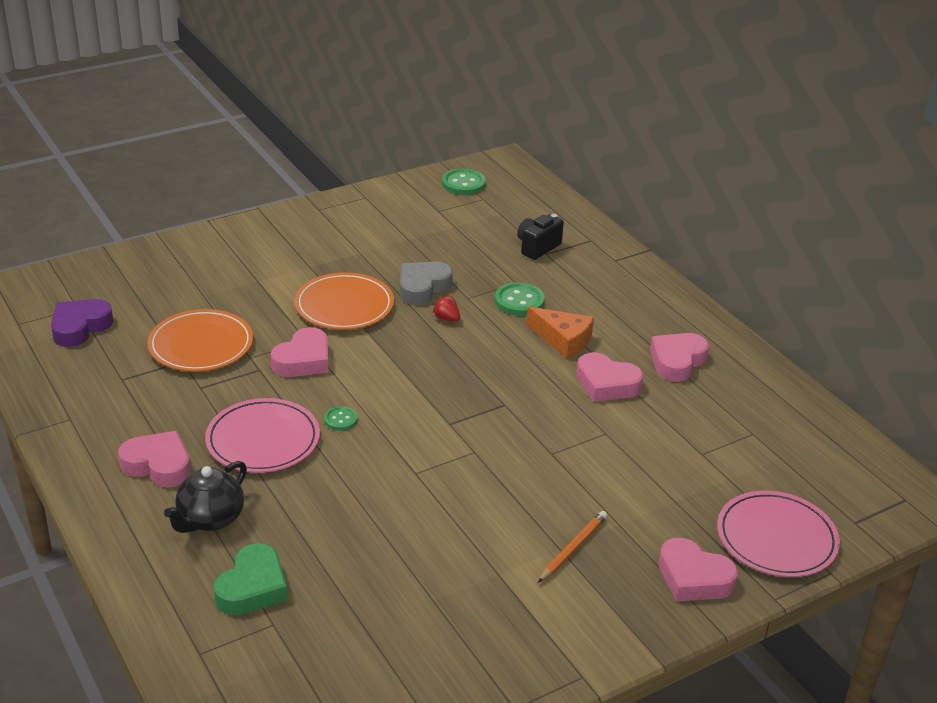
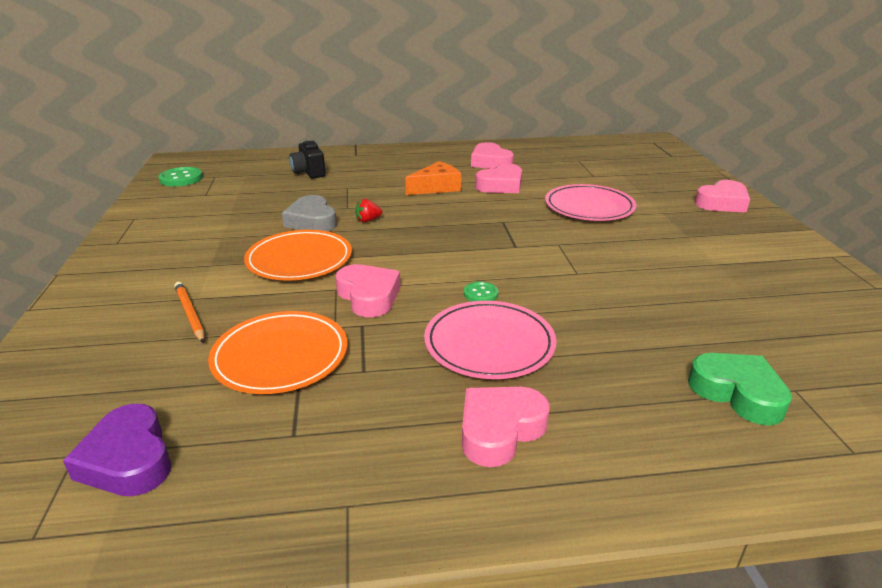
camera: 65 degrees left, 5 degrees down
black teapot [164,461,247,533] -> none
green button [495,283,545,316] -> none
orange pencil [538,511,608,583] -> orange pencil moved to [174,282,205,343]
pink plate [717,491,840,577] -> pink plate moved to [545,184,637,221]

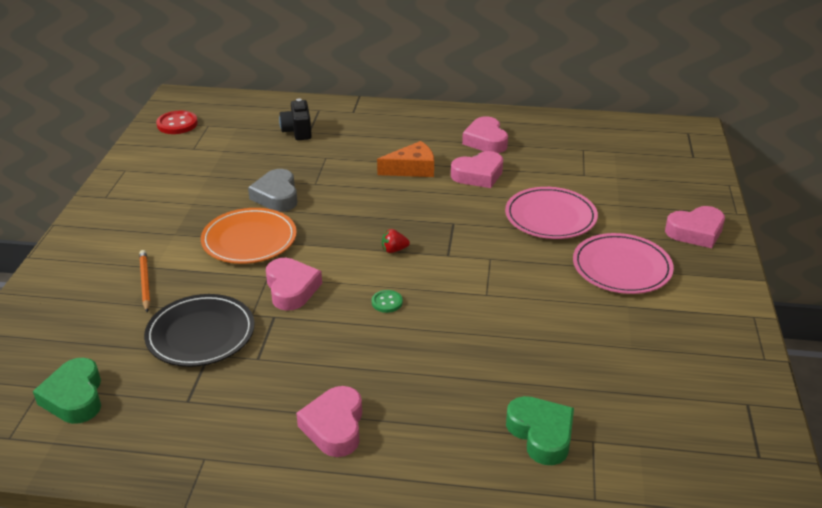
camera: 15 degrees right, 5 degrees up
purple heart [63,404,171,496] -> green heart [33,358,101,424]
green button [158,167,203,187] -> red button [156,111,198,134]
orange plate [208,311,348,394] -> black plate [144,294,255,367]
red strawberry [355,199,382,222] -> red strawberry moved to [382,229,410,253]
pink plate [424,301,557,379] -> pink plate moved to [573,233,674,294]
pink heart [462,387,550,467] -> pink heart turned 60 degrees counterclockwise [296,386,362,457]

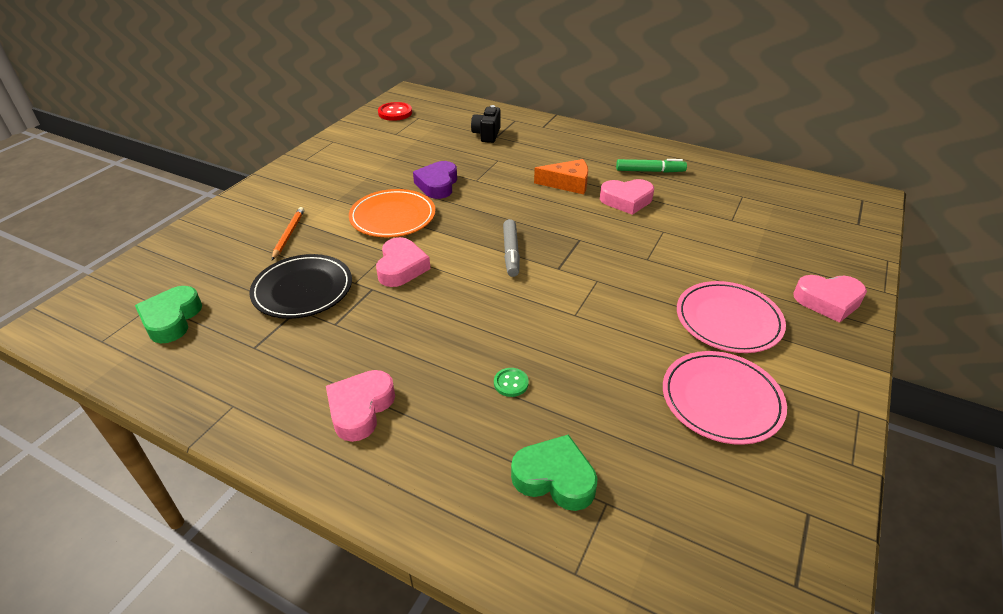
camera: 20 degrees right, 5 degrees up
grey heart [248,169,297,212] -> purple heart [413,161,457,199]
green button [372,290,403,313] -> green button moved to [494,368,529,397]
red strawberry [382,229,410,253] -> grey marker [503,219,520,277]
pink heart [462,116,508,153] -> green marker [616,159,687,173]
pink plate [505,187,598,239] -> pink plate moved to [663,351,787,445]
green heart [506,396,574,465] -> green heart turned 60 degrees counterclockwise [511,434,598,511]

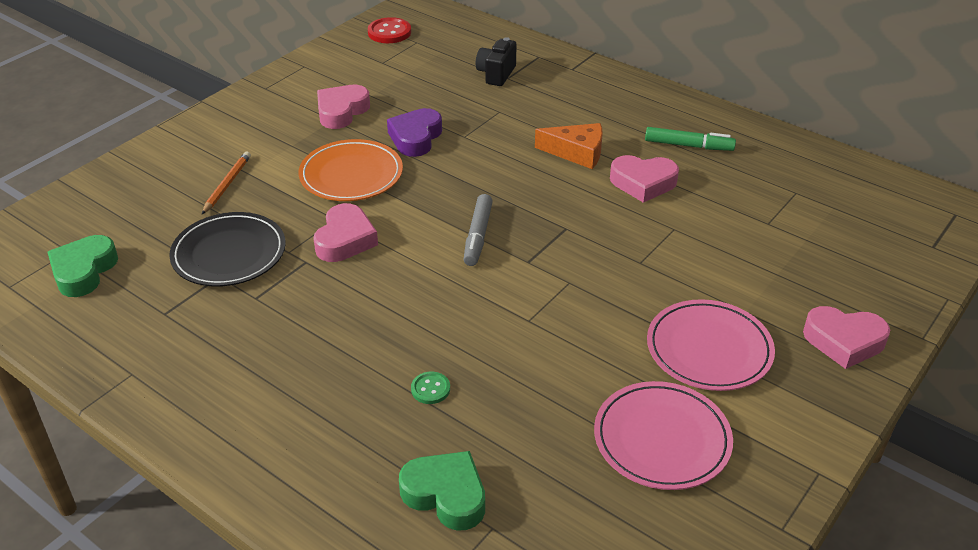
camera: 10 degrees right, 0 degrees up
pink heart [326,370,395,442] -> pink heart moved to [317,85,370,129]

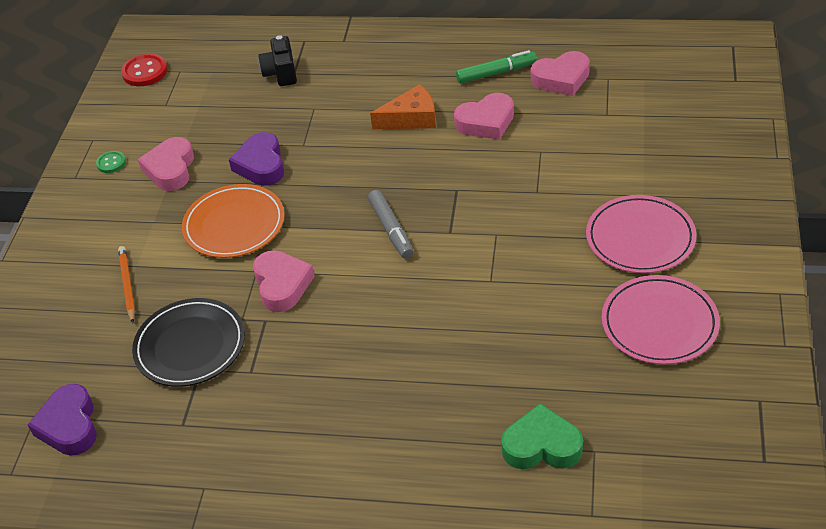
camera: 25 degrees left, 5 degrees up
green heart [47,235,118,297] -> purple heart [28,384,97,456]
green button [411,372,450,404] -> green button moved to [96,151,126,173]
pink heart [803,306,890,369] -> pink heart moved to [531,51,590,96]

